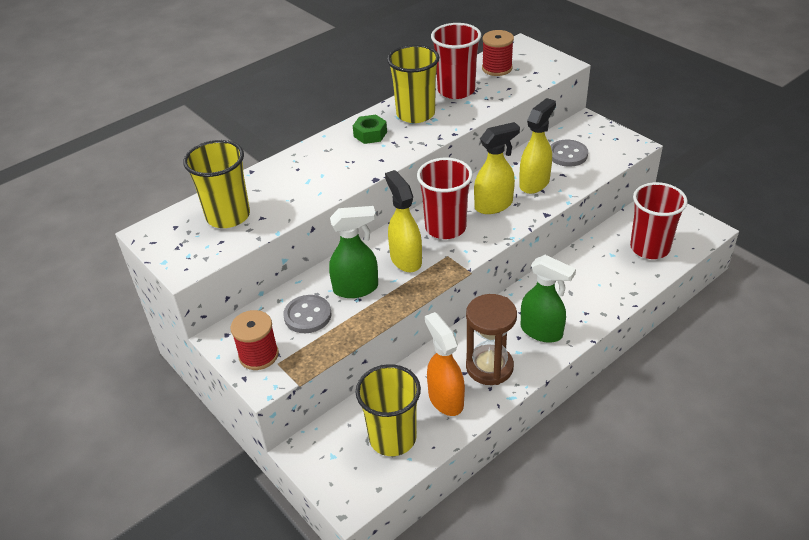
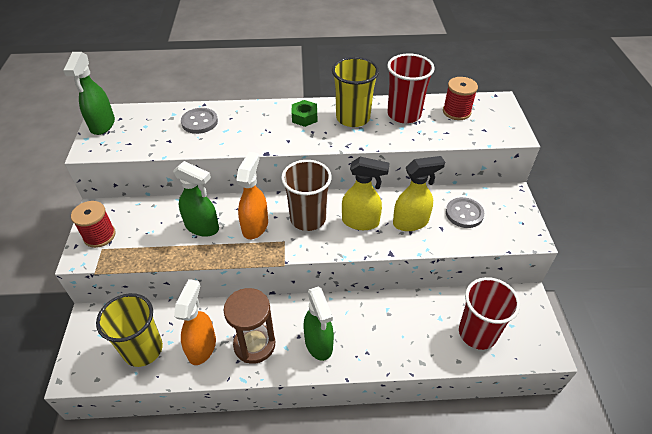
camera: 35 degrees right, 5 degrees up
yellow cup [183,140,250,228] -> none
grey button [283,295,331,333] -> grey button moved to [181,108,218,134]
yellow spray bottle [385,170,422,272] -> orange spray bottle [236,152,268,239]
red cup [417,157,473,239] -> brown cup [281,160,332,231]
none -> green spray bottle [63,52,115,135]

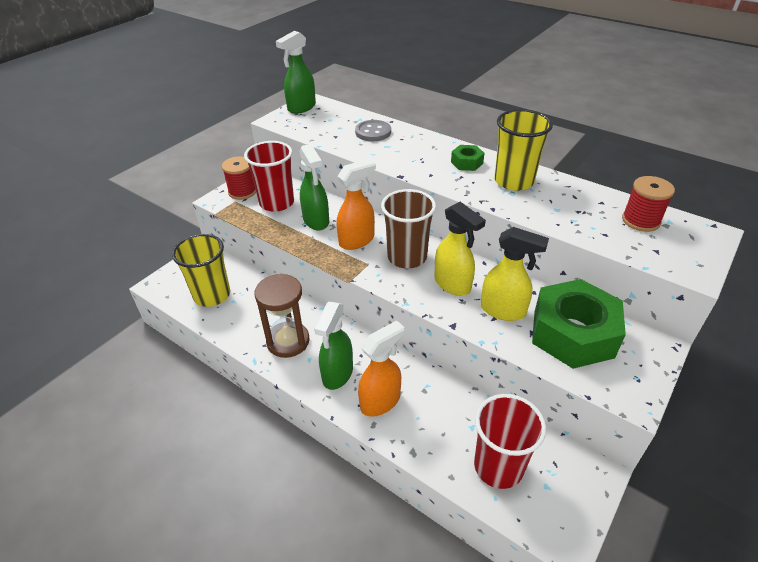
camera: 40 degrees right, 5 degrees down
orange spray bottle [174,279,216,365] -> orange spray bottle moved to [358,320,404,417]
red cup [387,53,435,123] -> red cup moved to [244,141,294,212]
grey button [446,197,484,228] -> green nut [532,279,626,369]

